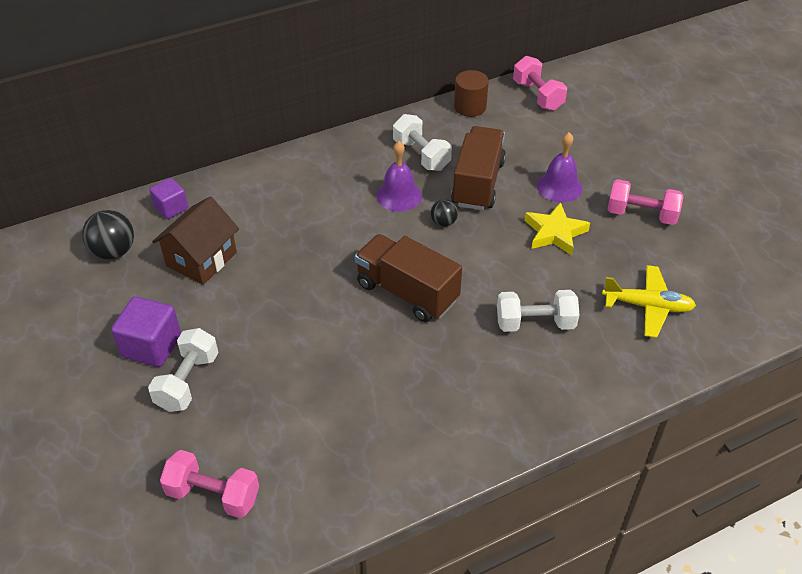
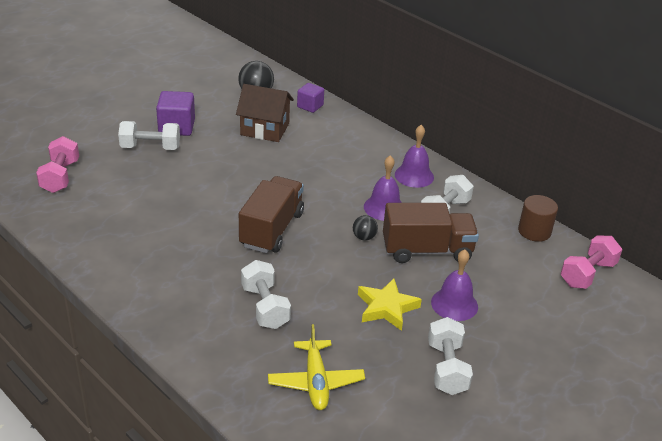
camera: 70 degrees right, 10 degrees down
pink dumbbell [607,179,683,225] -> white dumbbell [428,317,473,395]
none -> purple bell [395,125,434,188]

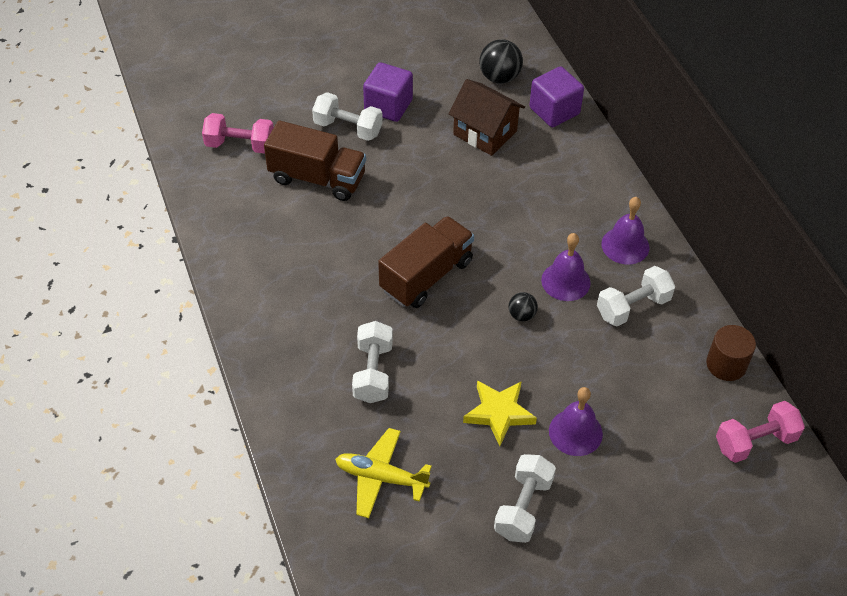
camera: 25 degrees right, 15 degrees up
pink dumbbell [36,136,79,193] -> pink dumbbell turned 75 degrees clockwise [202,113,274,154]
yellow plane [268,324,365,410] -> yellow plane turned 90 degrees clockwise [335,428,432,518]
purple cube [297,83,324,113] -> purple cube [529,66,584,127], size x1.55
brown truck [383,203,479,263] -> brown truck moved to [264,121,366,201]

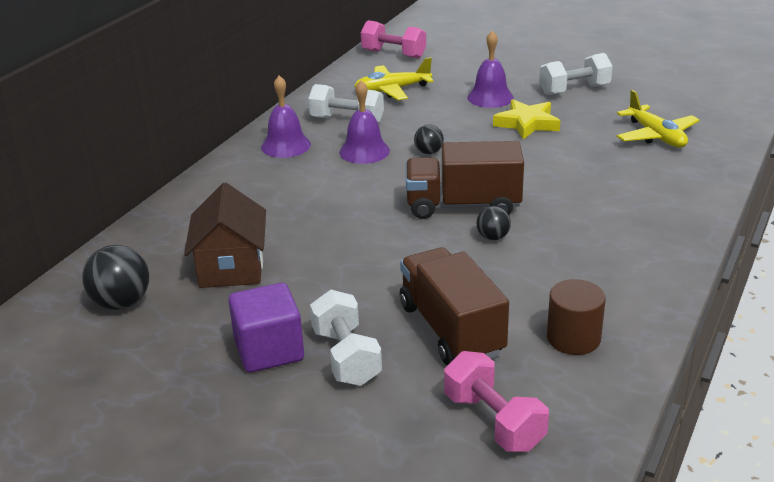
camera: 130 degrees left, 20 degrees down
white dumbbell [352,321,393,403] -> none
purple cube [529,66,584,127] -> none
brown cylinder [706,325,756,381] -> brown cylinder moved to [547,279,606,355]
none -> yellow plane [354,57,434,100]
none -> black ball [476,206,511,240]

